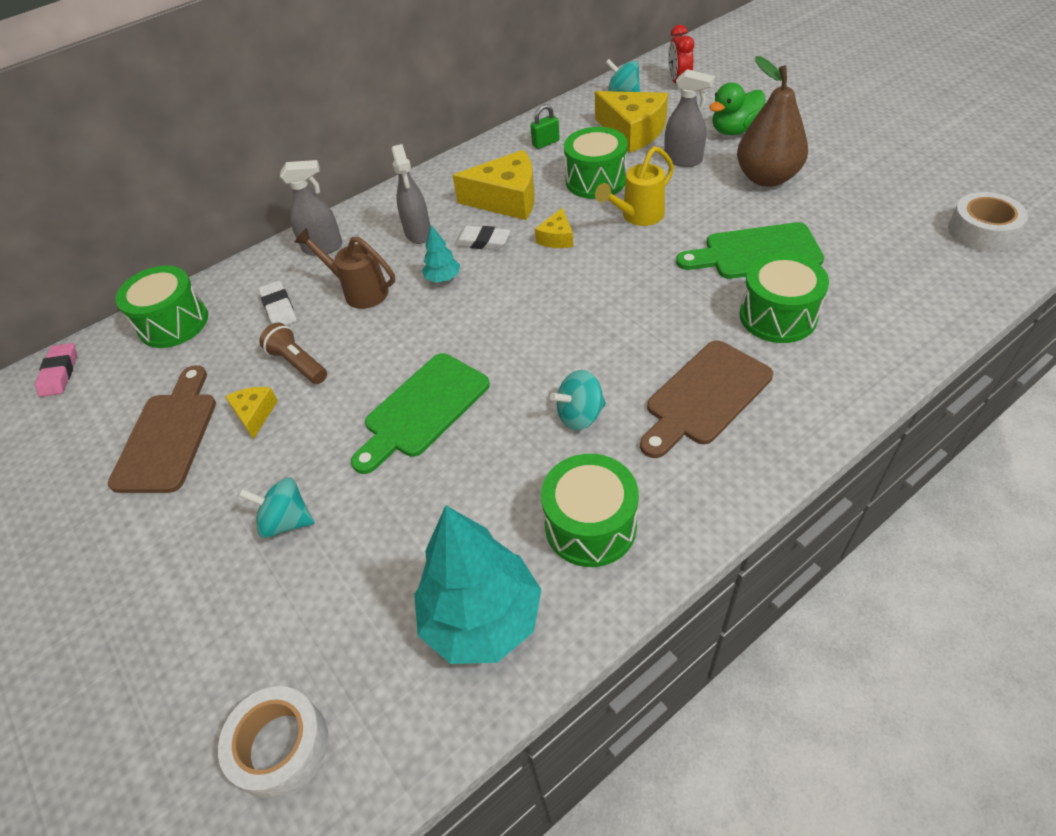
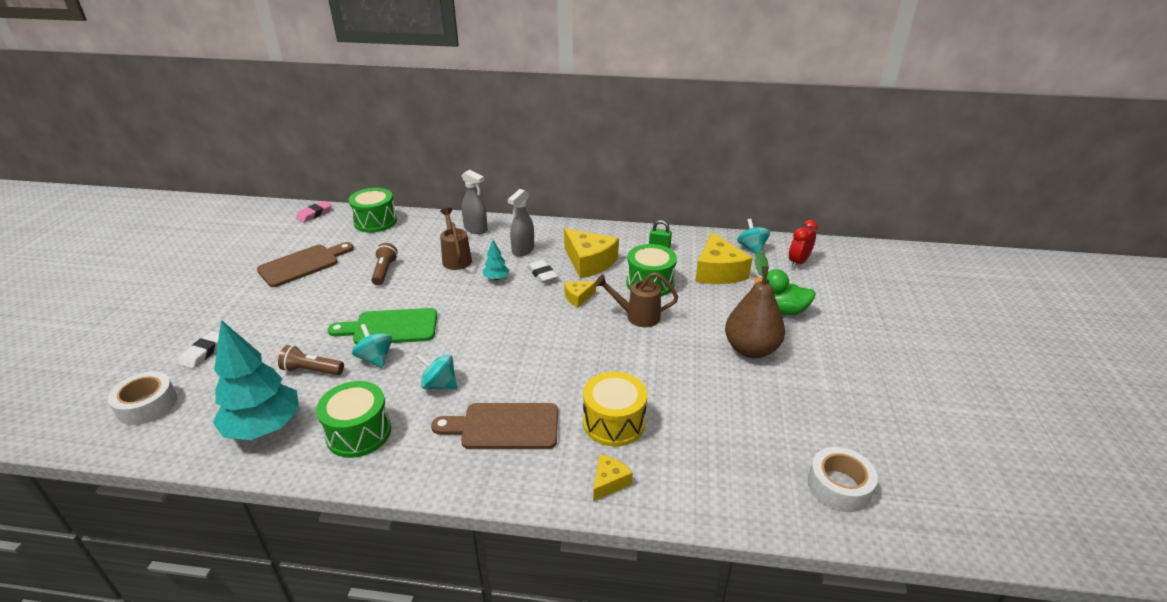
camera: 40 degrees right, 15 degrees down
yellow cheese [225,387,278,439] -> yellow cheese moved to [593,455,633,501]
turquoise spinning top [239,477,314,538] -> turquoise spinning top moved to [352,324,392,368]
white eraser [258,281,297,326] -> white eraser moved to [179,331,219,369]
yellow watering can [595,146,674,226] -> brown watering can [595,272,678,327]
grey spray bottle [664,69,715,167] -> none
green cutting board [676,222,824,279] -> none
green drum [739,253,829,343] -> yellow drum [583,372,647,447]
none -> brown flashlight [278,345,344,375]

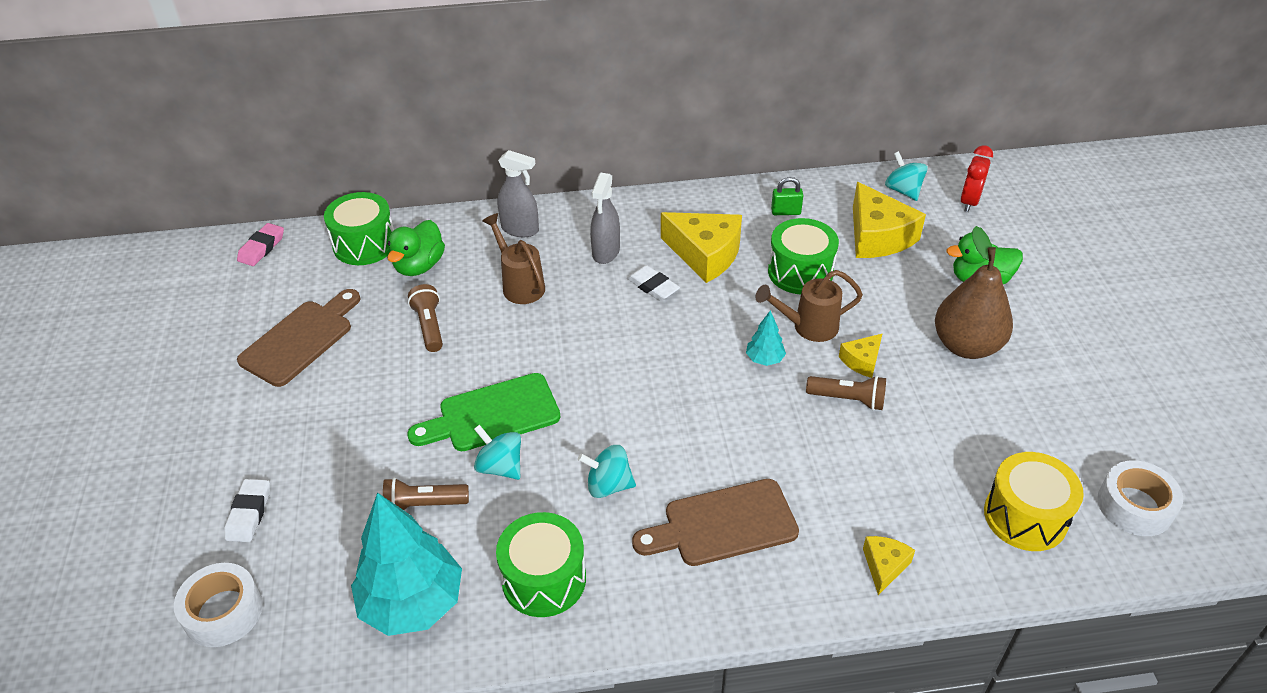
camera: 15 degrees left, 10 degrees up
turquoise tree [483,240,509,280] -> turquoise tree moved to [746,310,786,366]
yellow cheese [564,281,596,307] -> yellow cheese moved to [839,333,883,378]
yellow drum [583,372,647,447] -> yellow drum moved to [984,452,1084,551]
none -> green duck [387,220,445,276]
none -> brown flashlight [806,376,886,410]

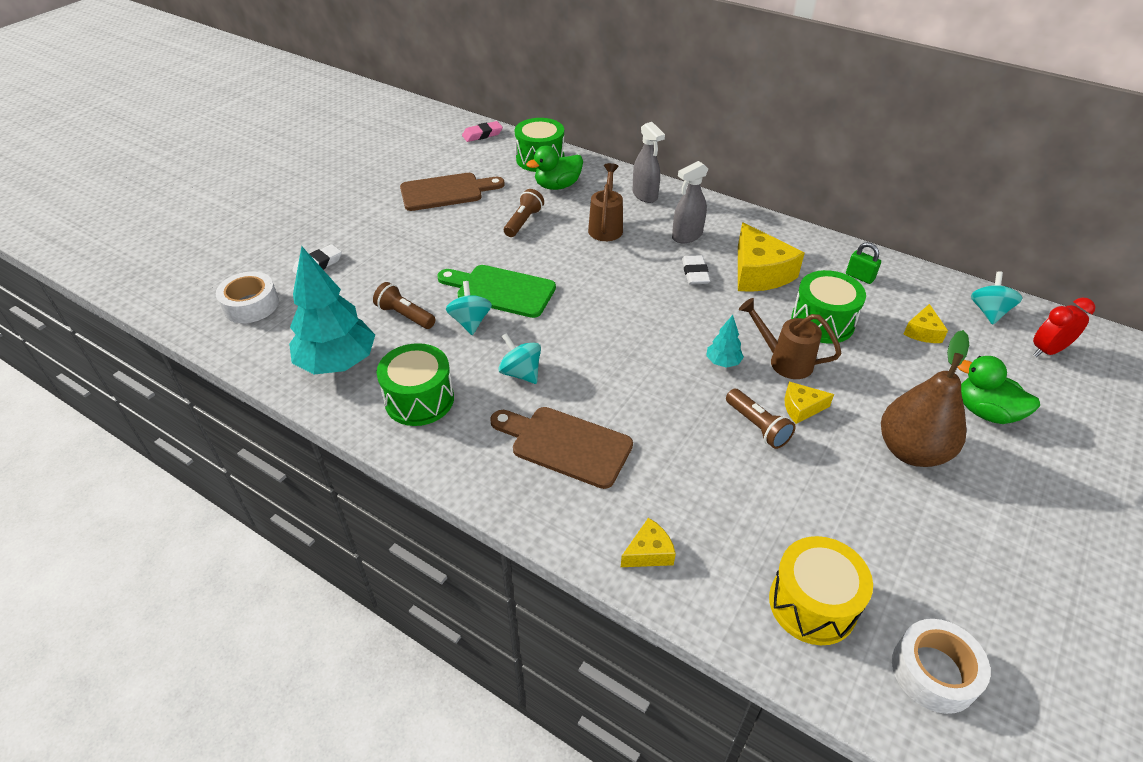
camera: 40 degrees right, 0 degrees up
yellow cheese [853,182,926,258] -> yellow cheese [903,304,948,343], size x0.51

